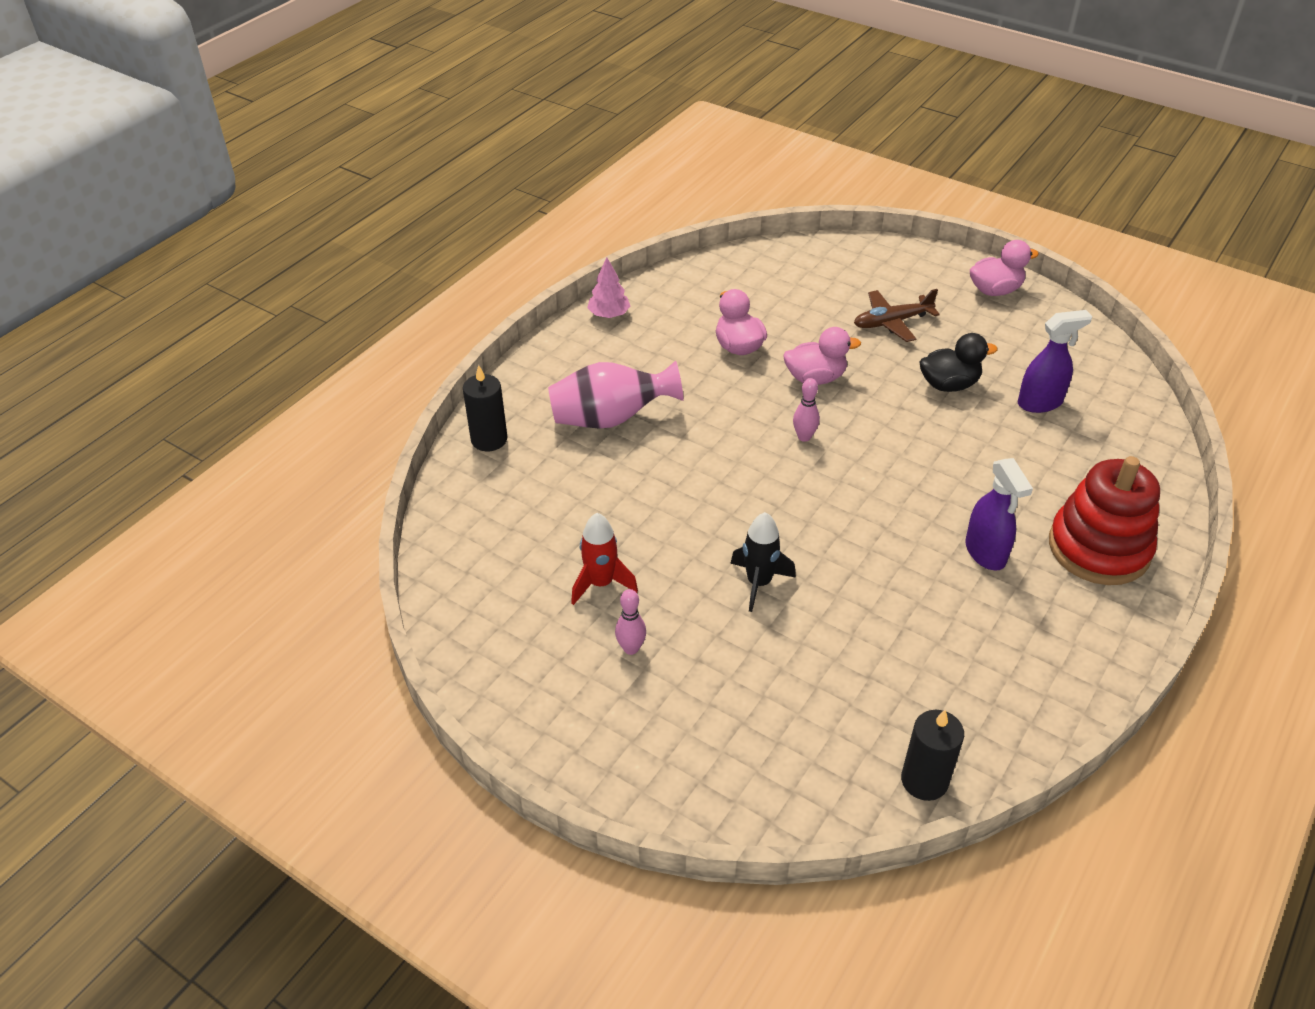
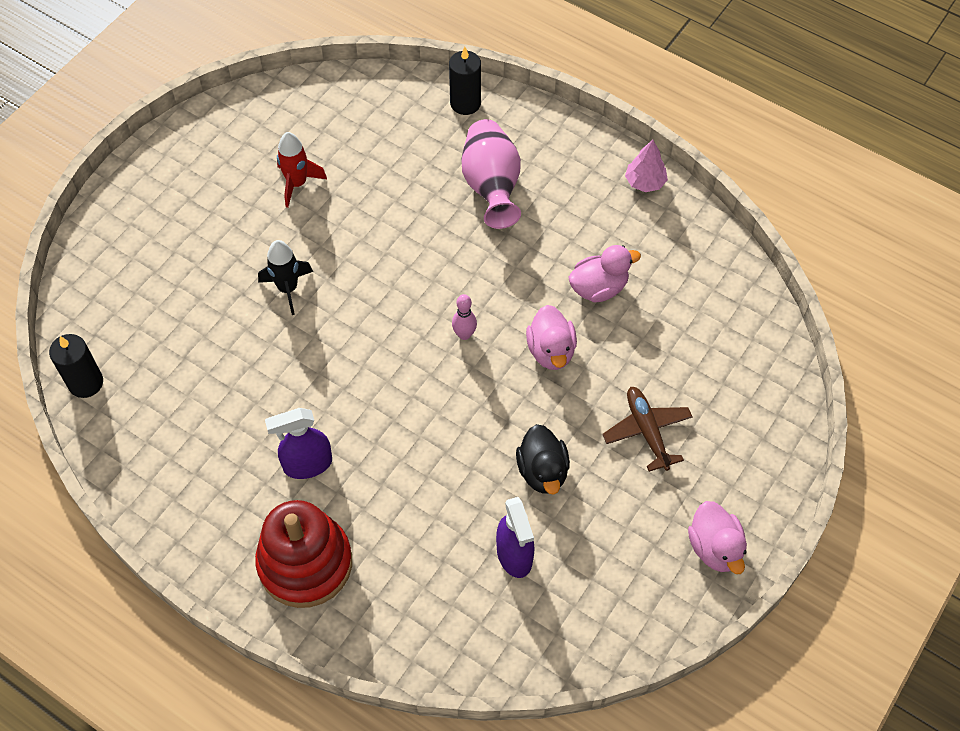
camera: 90 degrees right, 15 degrees up
pink bowling pin [615,589,646,655] -> none

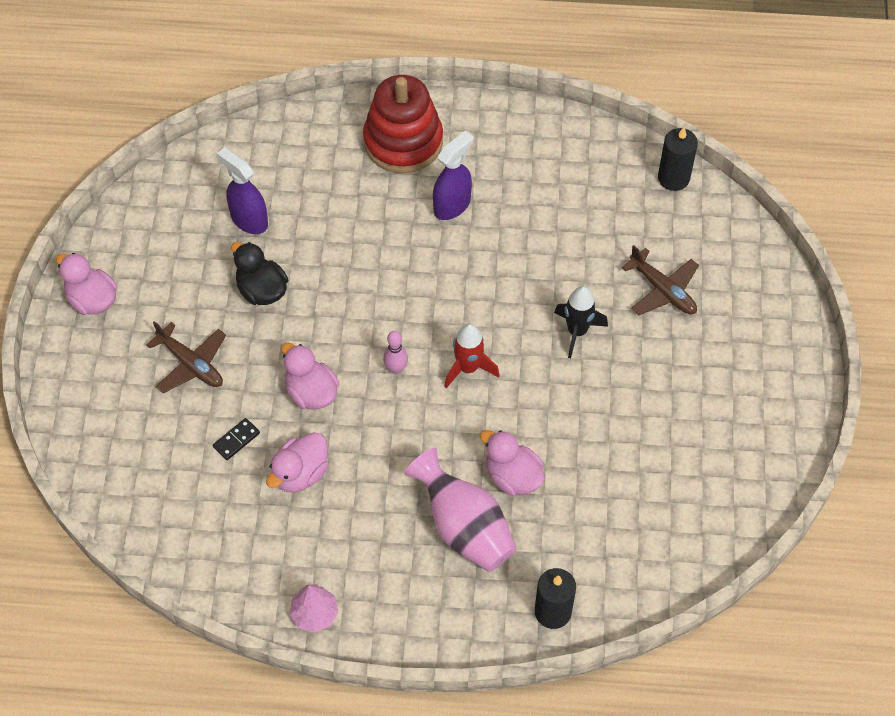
camera: 150 degrees right, 0 degrees up
red rocket [277,132,327,208] -> red rocket moved to [444,324,499,388]
none -> black domino [213,418,260,460]
none -> pink duck [480,430,545,496]
none -> brown plane [622,245,699,315]

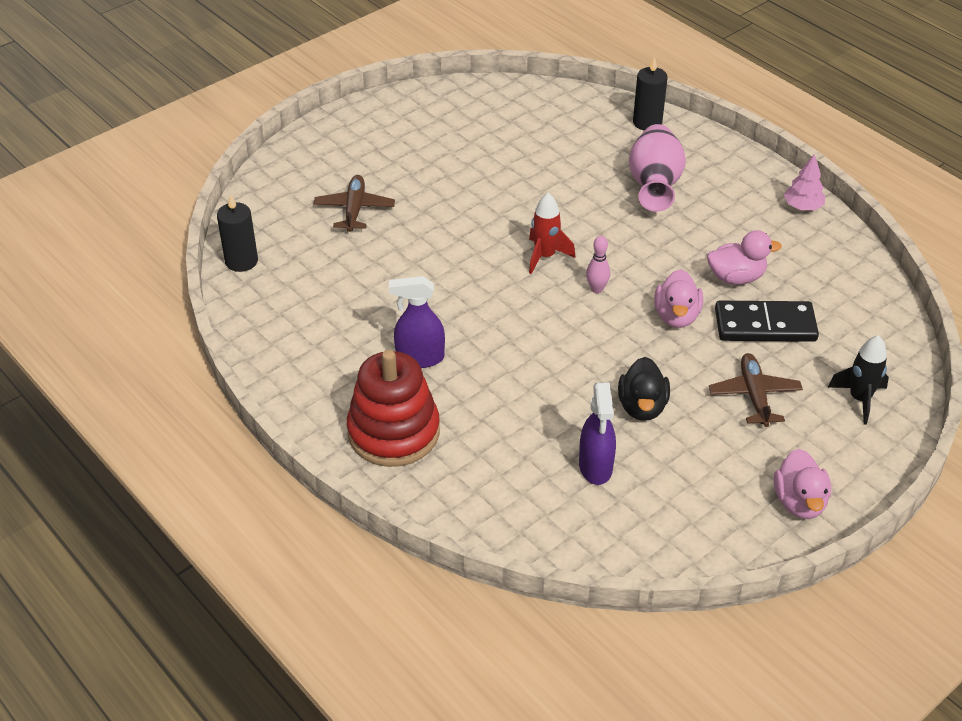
camera: 135 degrees left, 15 degrees down
black domino [213,418,260,460] -> black domino [715,301,819,342], size x2.24
pink duck [480,430,545,496] -> none
black rocket [554,286,608,358] -> black rocket moved to [827,335,889,425]

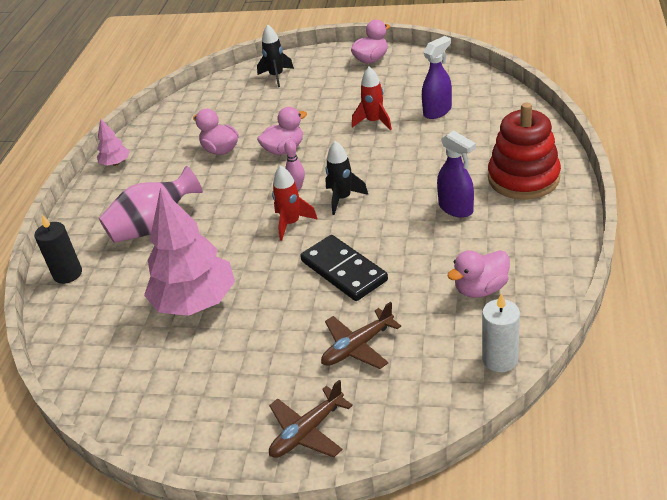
camera: 125 degrees left, 5 degrees down
black candle [217,194,258,272] -> white candle [482,293,520,372]
black duck [618,357,670,421] -> red rocket [352,67,392,131]
brown plane [709,353,803,427] -> brown plane moved to [269,380,353,458]
black domino [715,301,819,342] -> black domino moved to [300,235,388,301]
none -> pink tree [144,187,235,316]
none -> black rocket [325,141,368,215]
none -> pink duck [447,250,510,298]

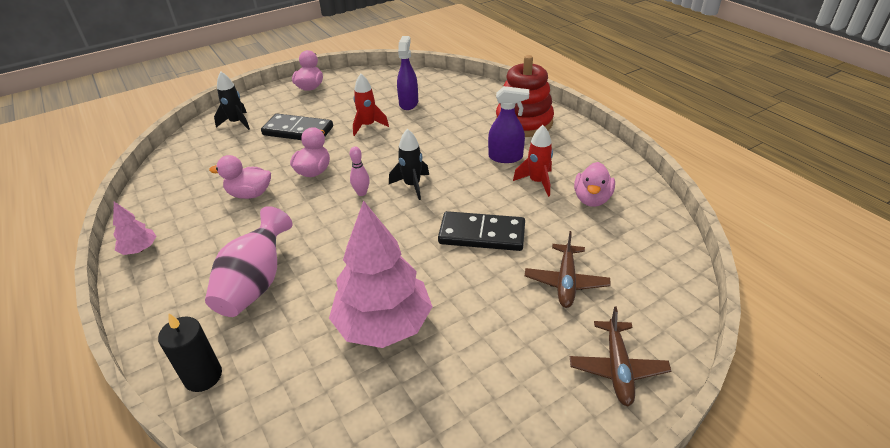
camera: 45 degrees left, 0 degrees up
red rocket [272,165,318,241] -> red rocket moved to [513,125,553,197]
white candle [482,293,520,372] -> none
none -> black domino [261,114,333,140]

